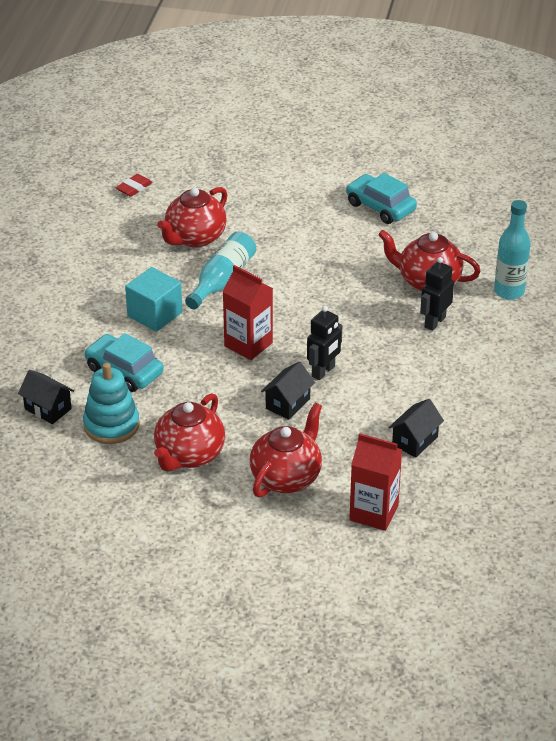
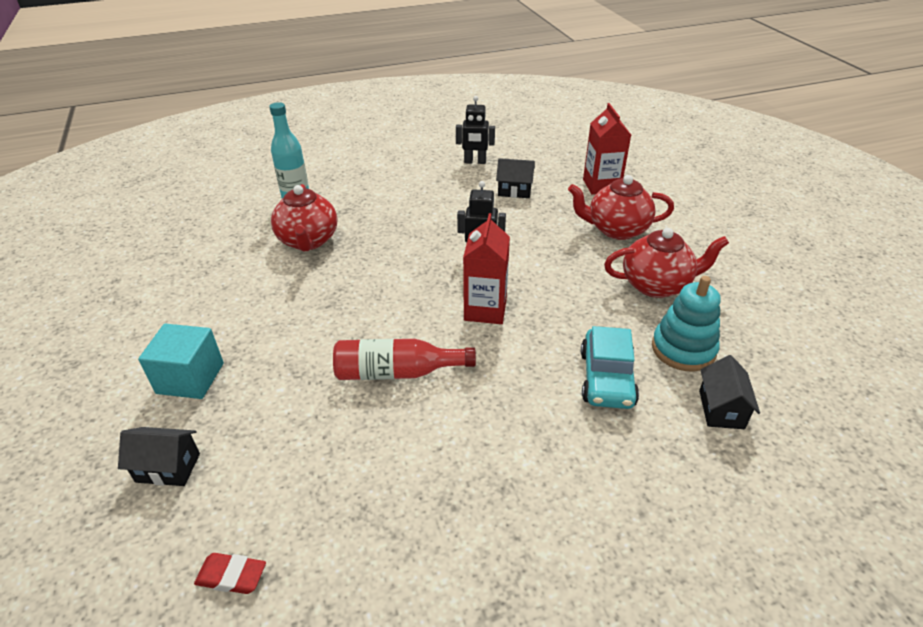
camera: 120 degrees left, 0 degrees up
turquoise cube [125,267,182,332] -> turquoise cube moved to [138,324,224,399]
red teapot [157,187,227,247] -> none
turquoise bottle [185,232,256,309] -> red bottle [333,339,476,380]
black house [261,362,315,420] -> black house moved to [118,427,200,486]
turquoise car [346,173,417,224] -> none
black robot [420,257,454,331] -> black robot moved to [456,96,495,164]

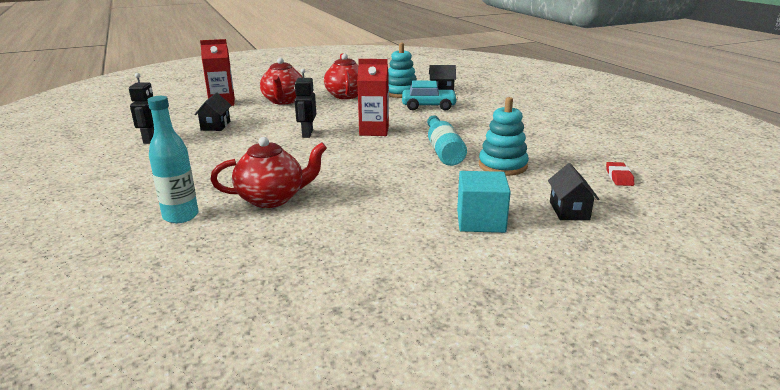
camera: 95 degrees left, 15 degrees down
red bottle [333,339,476,380] -> turquoise bottle [427,115,467,166]
none -> turquoise stacking toy [479,97,529,176]

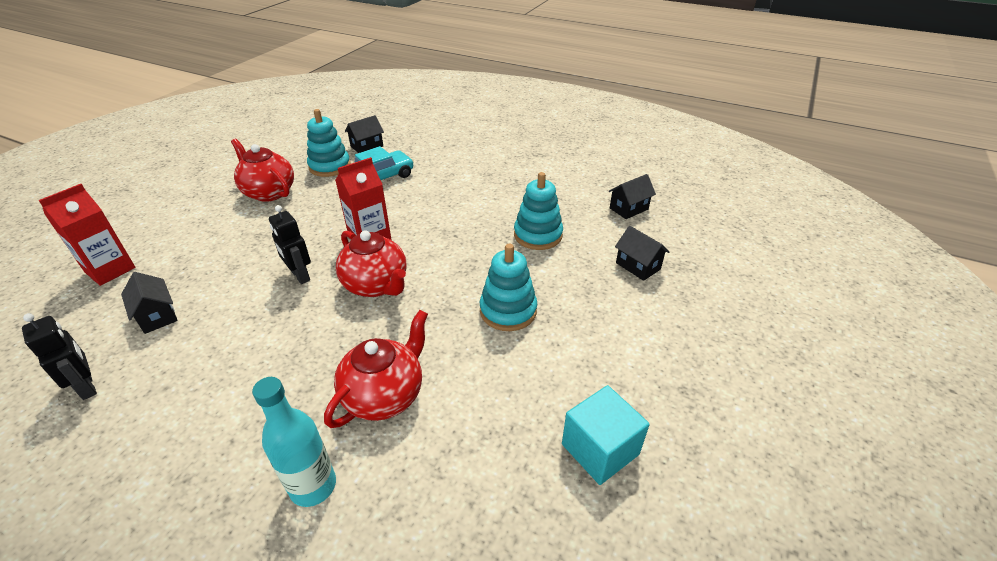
camera: 40 degrees left, 15 degrees up
red teapot [260,58,303,105] -> red teapot moved to [336,230,407,297]
turquoise bottle [427,115,467,166] -> none
turquoise cube [457,171,511,233] -> turquoise cube moved to [562,385,650,485]
red eraser [606,162,634,186] -> black house [609,174,656,219]
none -> turquoise stacking toy [480,244,537,331]

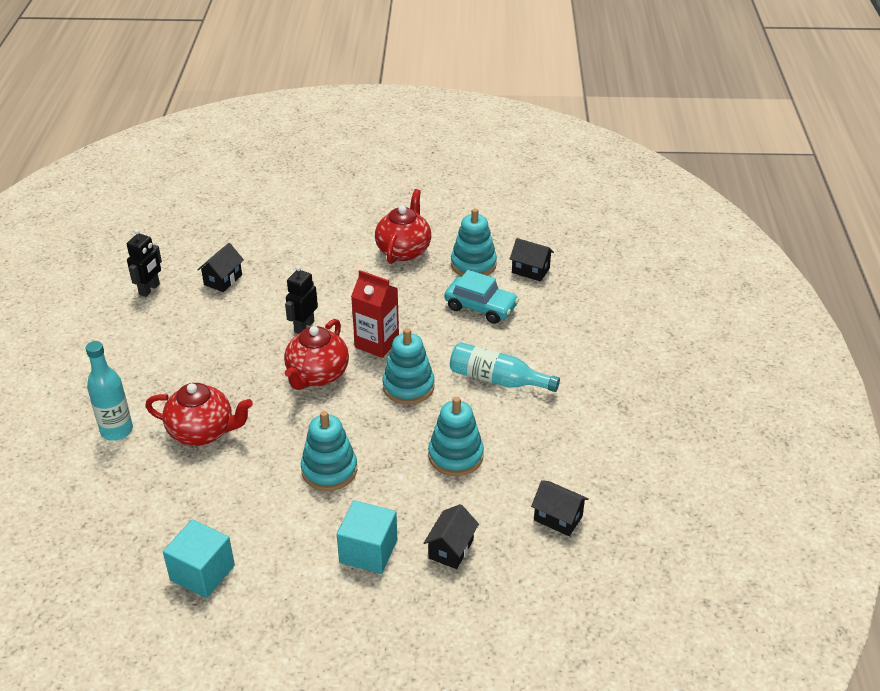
camera: 65 degrees right, 0 degrees up
red carton [38,184,135,286] -> none
none -> turquoise cube [337,500,397,574]
none -> turquoise stacking toy [383,328,435,405]
none -> turquoise bottle [450,342,560,392]

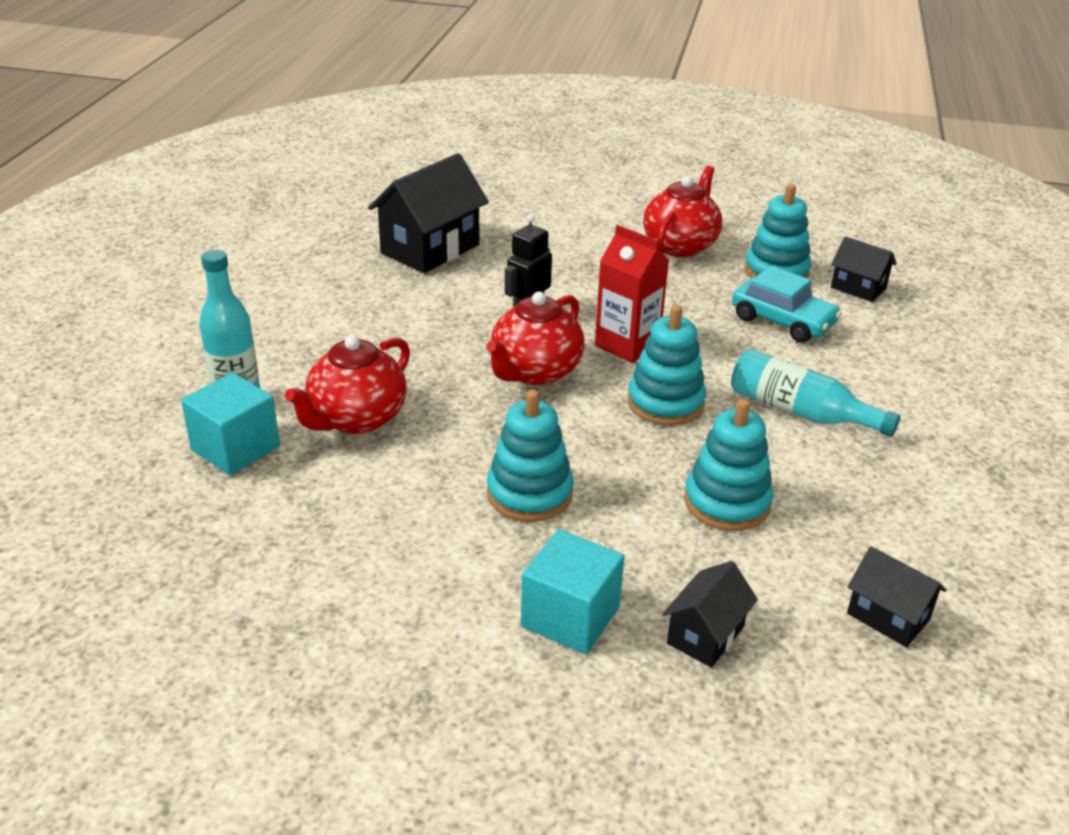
camera: 10 degrees right, 5 degrees down
black robot [127,229,162,297] -> none
red teapot [145,383,253,446] -> red teapot turned 105 degrees clockwise [285,335,410,434]
turquoise cube [163,519,235,598] -> turquoise cube moved to [181,373,280,475]
black house [197,243,244,292] -> black house [368,153,489,273], size x1.85

